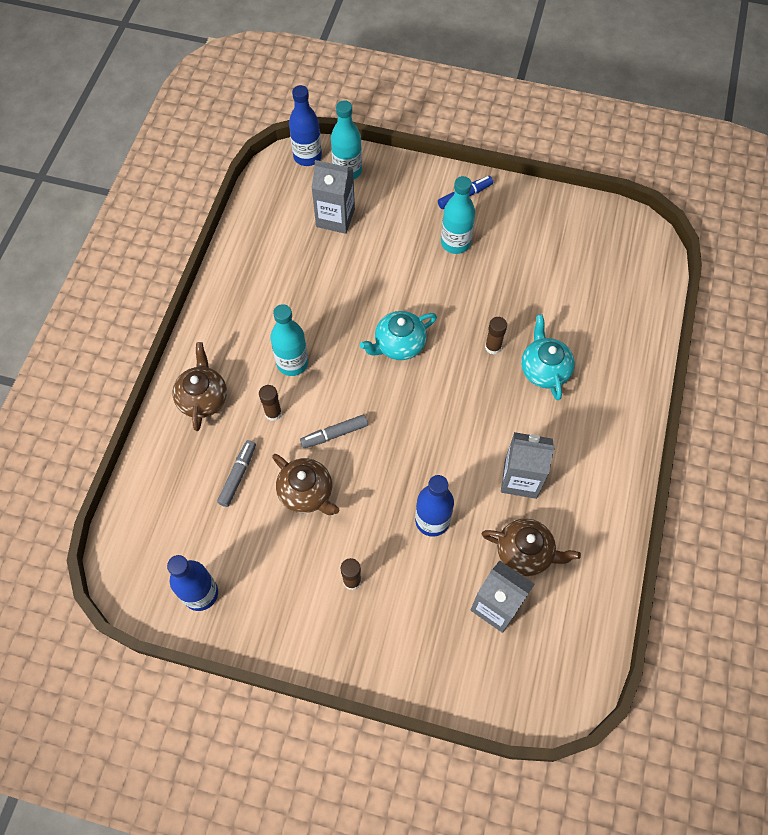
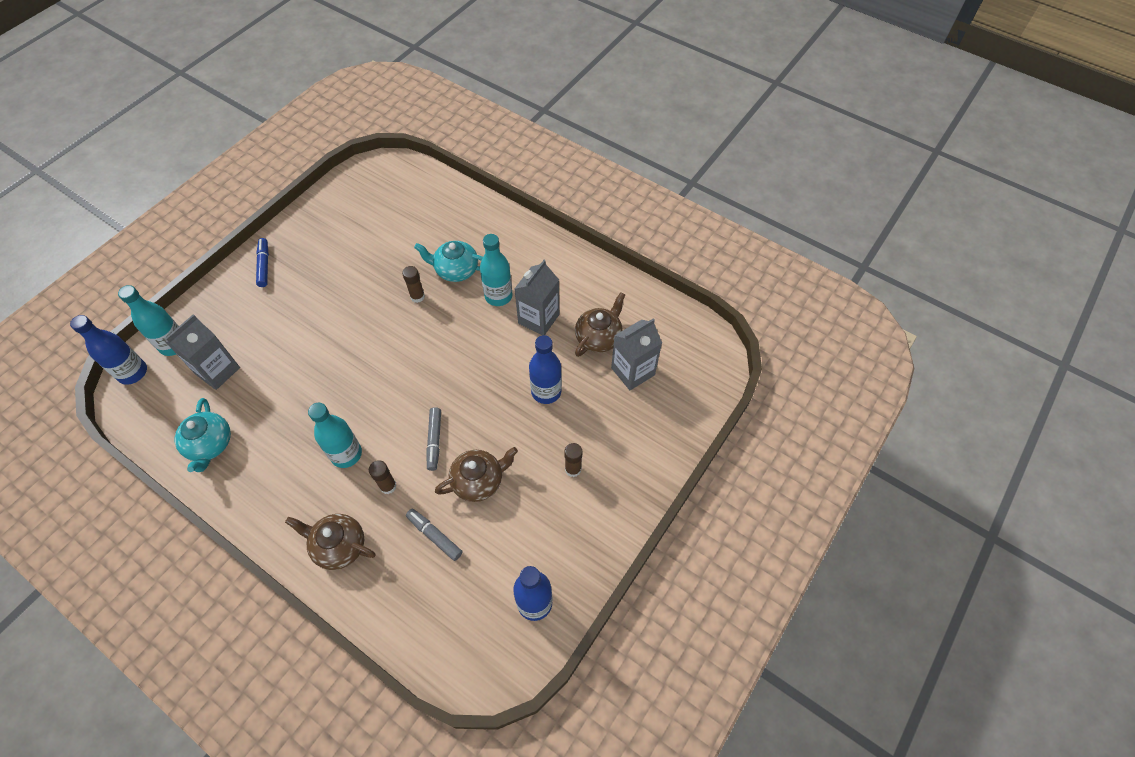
camera: 70 degrees left, 5 degrees down
turquoise teapot [360,311,437,360] -> turquoise teapot moved to [175,398,231,472]
turquoise bottle [441,176,475,254] -> turquoise bottle moved to [480,234,513,306]

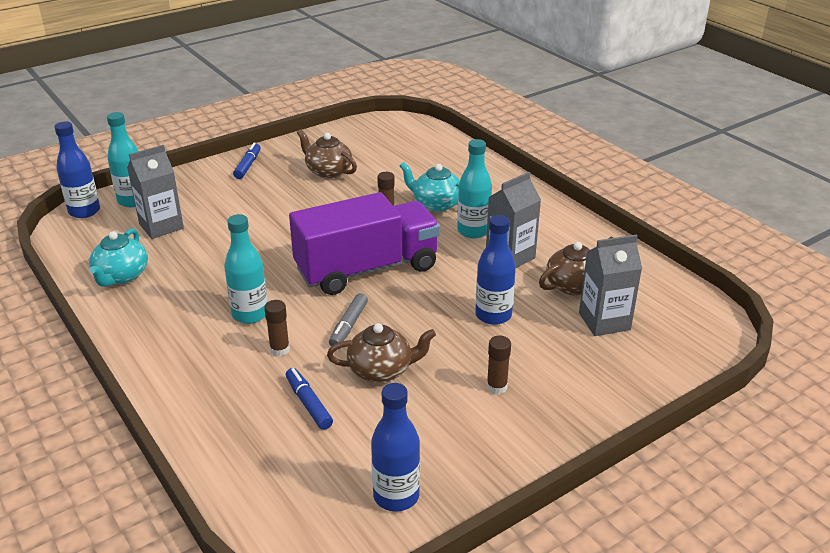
camera: 20 degrees right, 25 degrees down
brown teapot [285,514,376,570] -> brown teapot moved to [297,129,357,179]
grey marker [406,508,463,561] -> blue marker [286,368,333,430]
none -> purple truck [289,192,440,295]

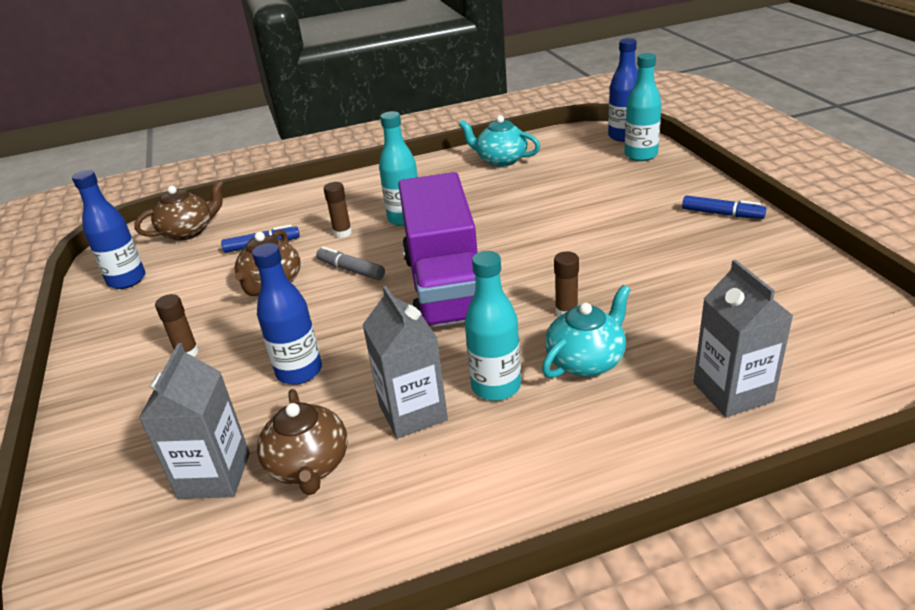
camera: 110 degrees right, 0 degrees up
grey carton [127,145,184,239] -> grey carton moved to [693,259,793,417]
brown teapot [297,129,357,179] -> brown teapot moved to [134,180,224,241]

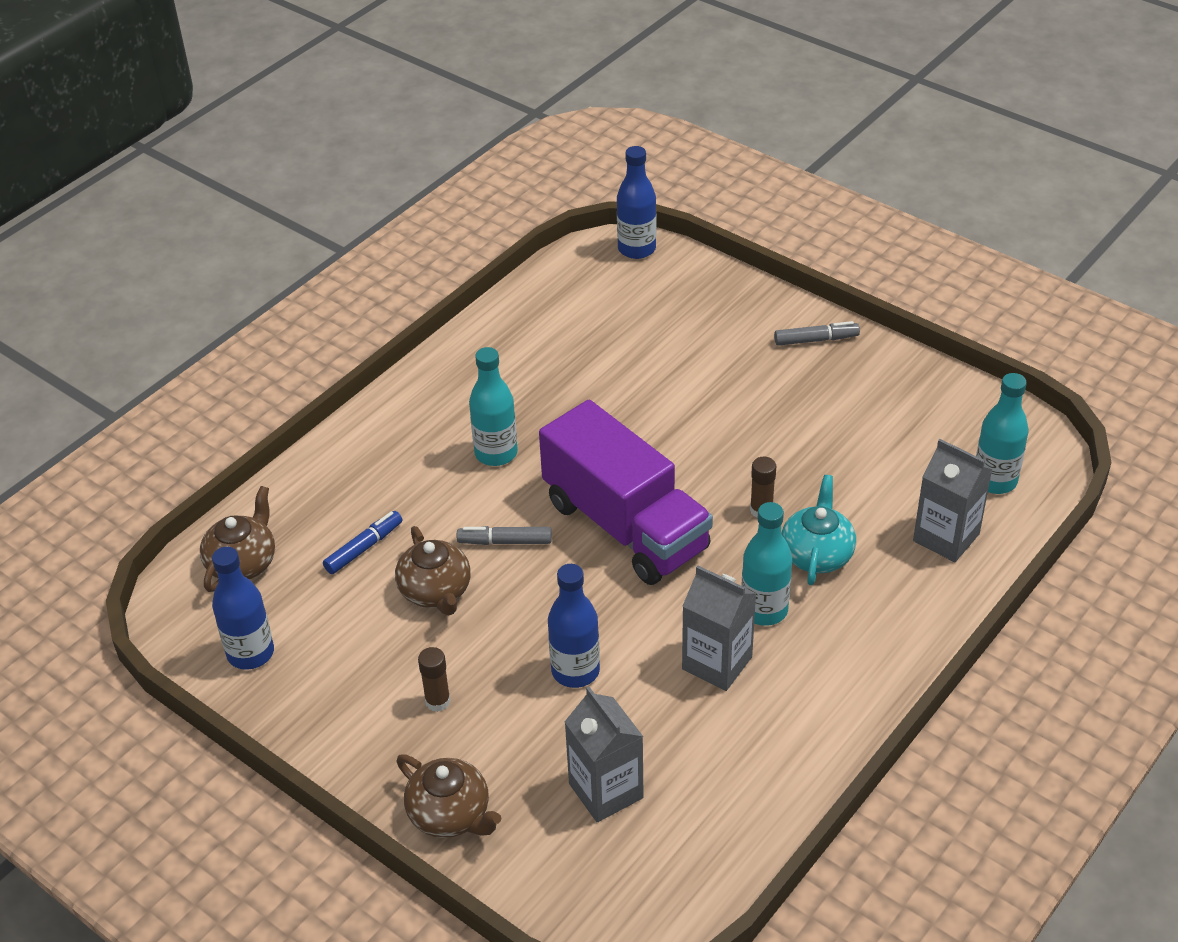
camera: 35 degrees left, 10 degrees up
brown teapot [257,389,348,495] -> brown teapot moved to [396,754,502,838]
brown glue stick [324,182,352,238] -> none
turquoise teapot [459,115,540,167] -> none
turquoise bottle [625,53,662,161] -> turquoise bottle moved to [976,373,1029,494]
blue marker [682,195,766,219] -> grey marker [774,321,860,346]

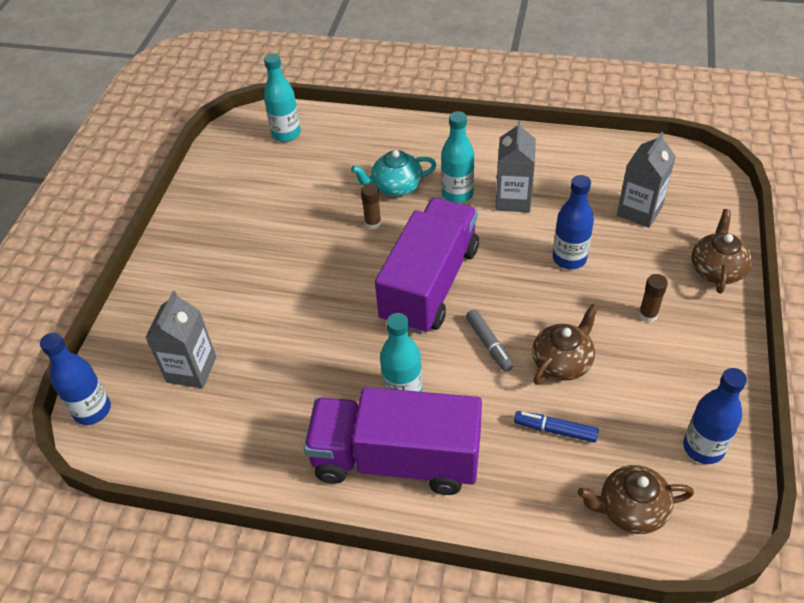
camera: 115 degrees left, 5 degrees up
grey marker [774,321,860,346] -> none
grey carton [913,439,993,562] -> grey carton moved to [145,291,216,388]
none -> purple truck [304,387,482,495]

